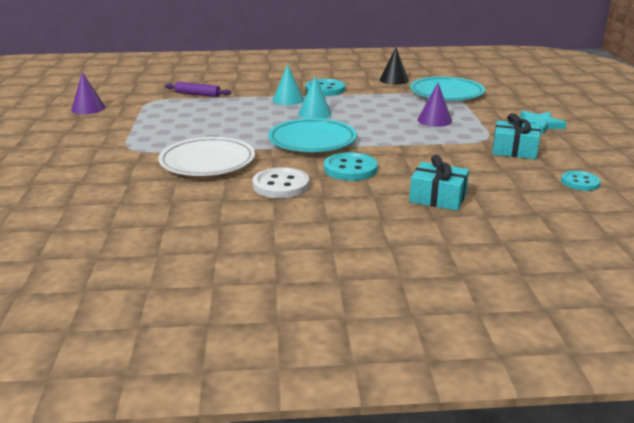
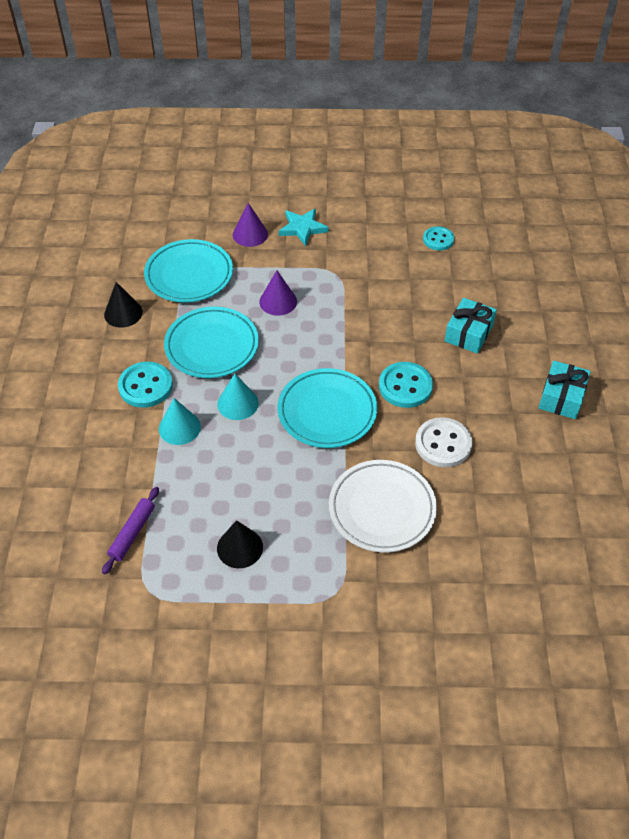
camera: 85 degrees left, 25 degrees up
purple cone [71,72,105,114] -> purple cone moved to [233,203,268,247]
turquoise gift [492,113,541,159] -> turquoise gift moved to [538,361,591,419]
none -> turquoise plate [164,307,259,378]
none -> black cone [217,520,263,568]

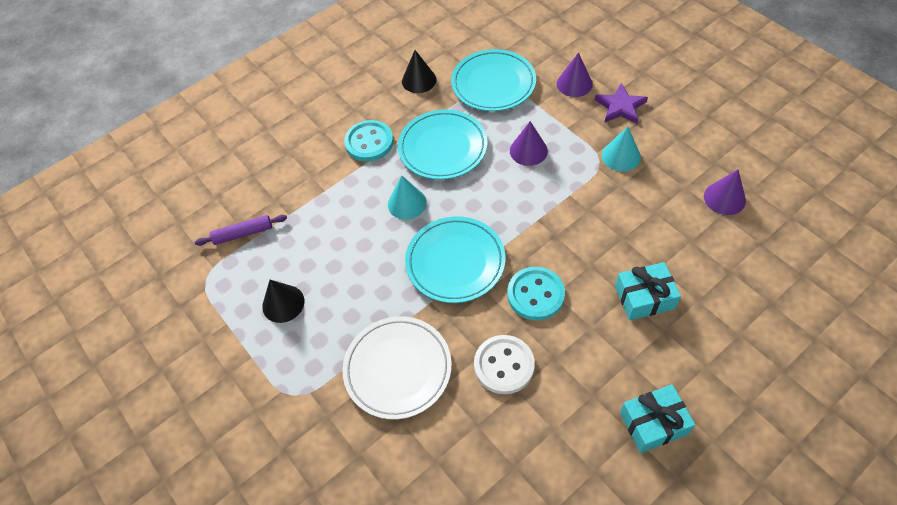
camera: 55 degrees right, 5 degrees up
turquoise cone [159,398,201,445] -> turquoise cone moved to [602,127,641,172]
turquoise star [279,208,328,246] -> purple star [595,83,648,124]
turquoise button [423,226,454,251] -> purple cone [704,170,746,215]

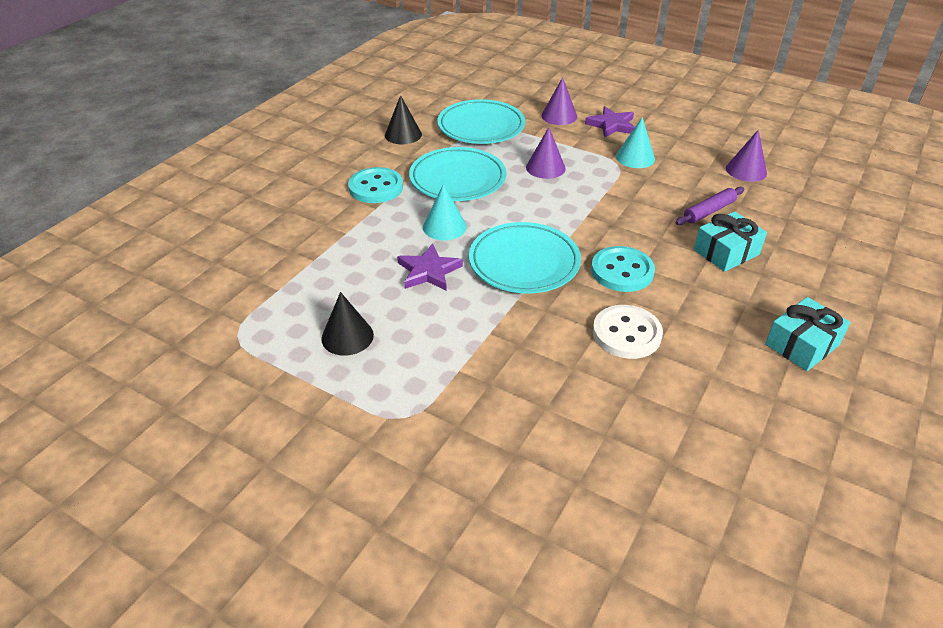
camera: 25 degrees left, 15 degrees down
purple rolling pin [195,215,287,246] -> purple rolling pin moved to [676,187,744,225]
white plate [342,316,452,419] -> none
none -> purple star [397,243,463,291]

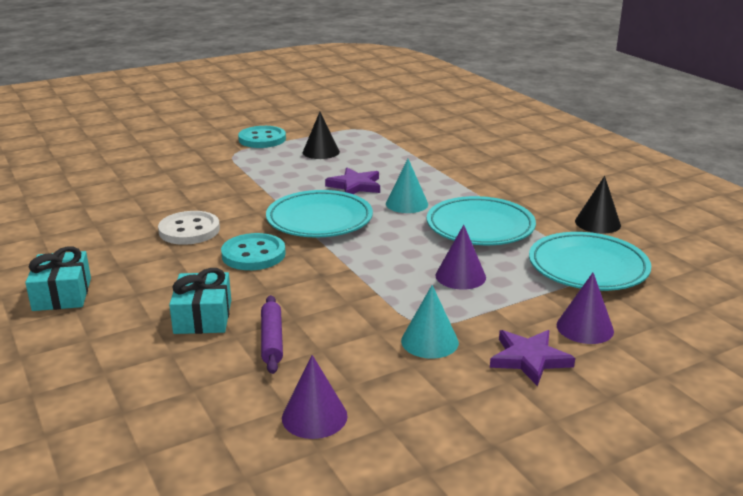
camera: 120 degrees right, 15 degrees down
turquoise button [348,167,403,203] -> turquoise button moved to [238,126,286,148]

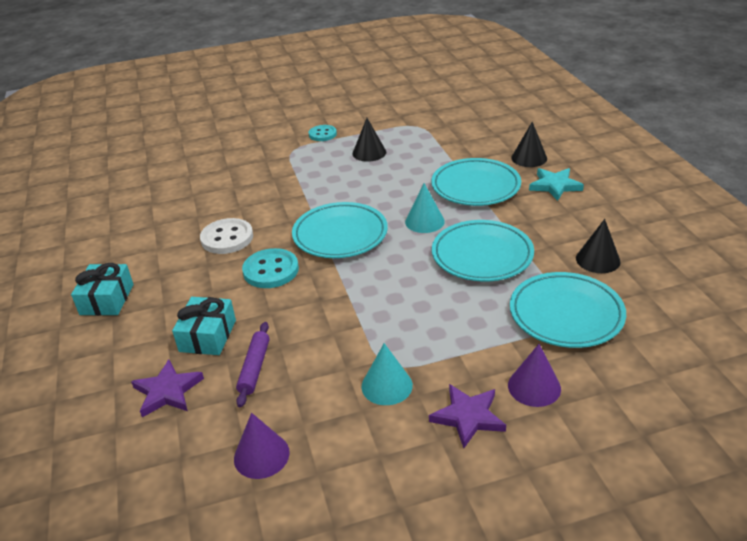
camera: 15 degrees right, 10 degrees up
turquoise button [238,126,286,148] -> turquoise button [309,125,337,141], size x0.66
purple star [325,168,380,194] -> purple star moved to [131,359,204,417]
purple cone [435,225,486,290] -> none
none -> turquoise plate [431,158,521,206]
none -> black cone [511,122,547,167]
none -> turquoise star [529,168,584,201]

